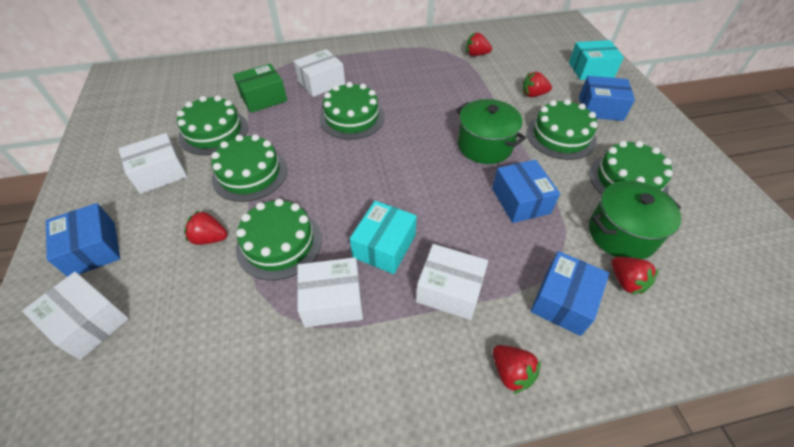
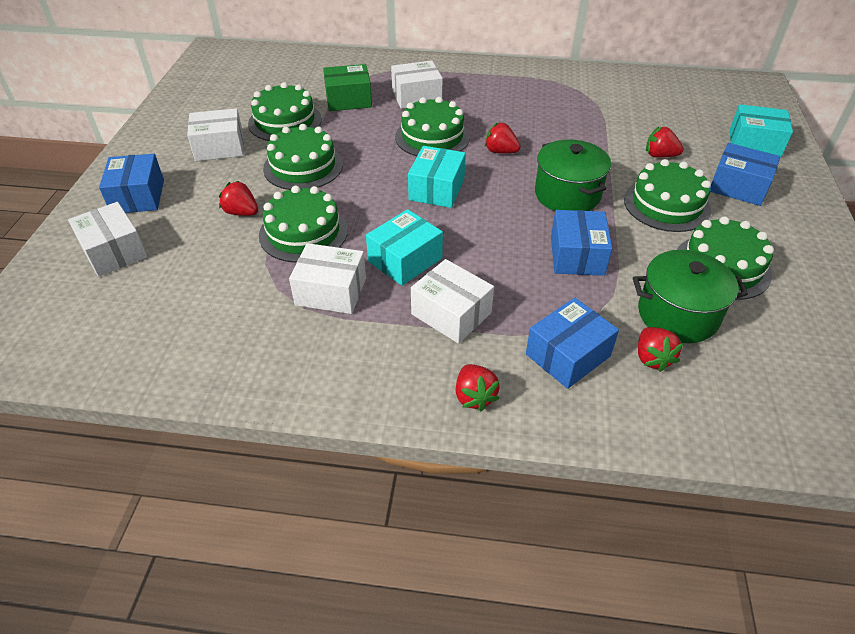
camera: 20 degrees right, 5 degrees down
red strawberry [466,33,492,56] -> red strawberry moved to [485,122,521,153]
none -> turquoise box [408,146,466,208]

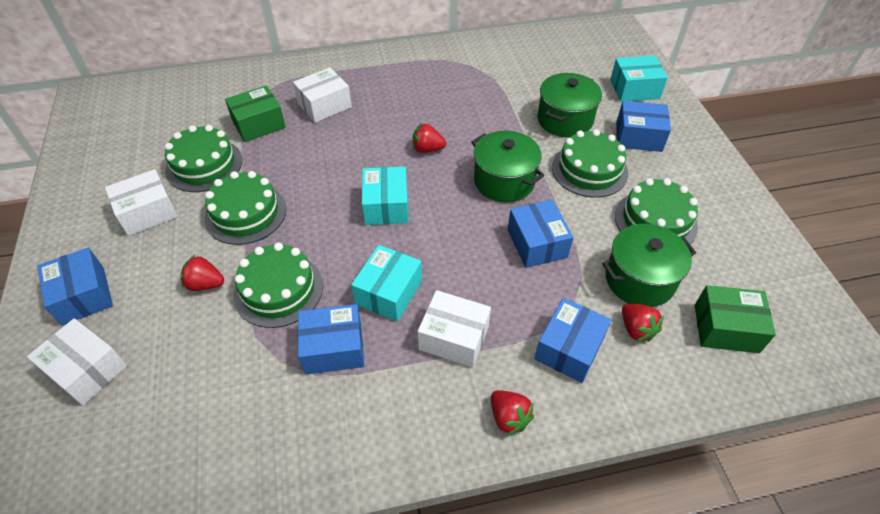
camera: 20 degrees left, 5 degrees up
white box [289,243,366,314] -> blue box [298,304,364,375]
green cake [395,97,470,156] -> none
red strawberry [646,127,684,158] -> green pot [538,73,602,138]
none -> green box [695,285,776,353]

